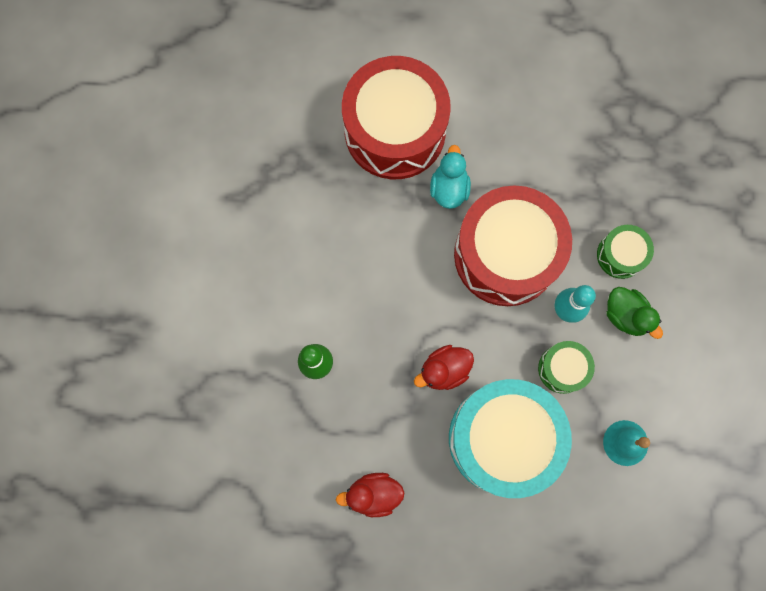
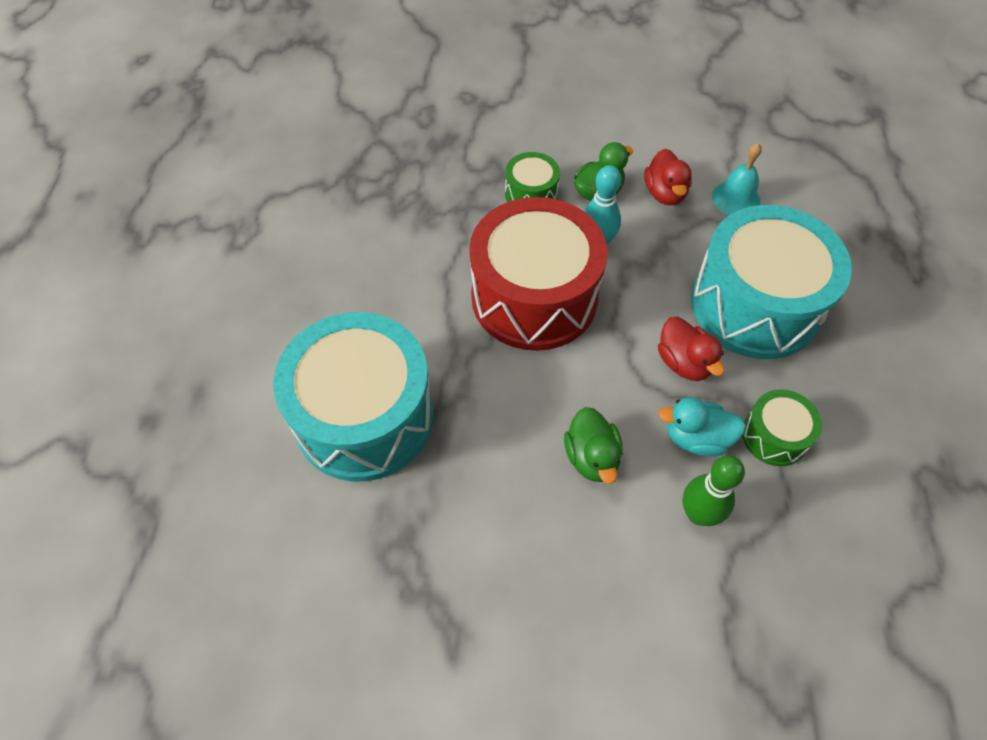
camera: 90 degrees left, 20 degrees down
red duck [336,473,405,517] -> red duck moved to [644,149,692,205]
red drum [342,56,451,179] -> turquoise drum [273,312,434,482]
turquoise duck [430,145,471,209] -> turquoise duck moved to [658,397,746,456]
green drum [538,341,595,394] -> green drum moved to [742,389,822,466]
none -> green duck [564,407,623,484]

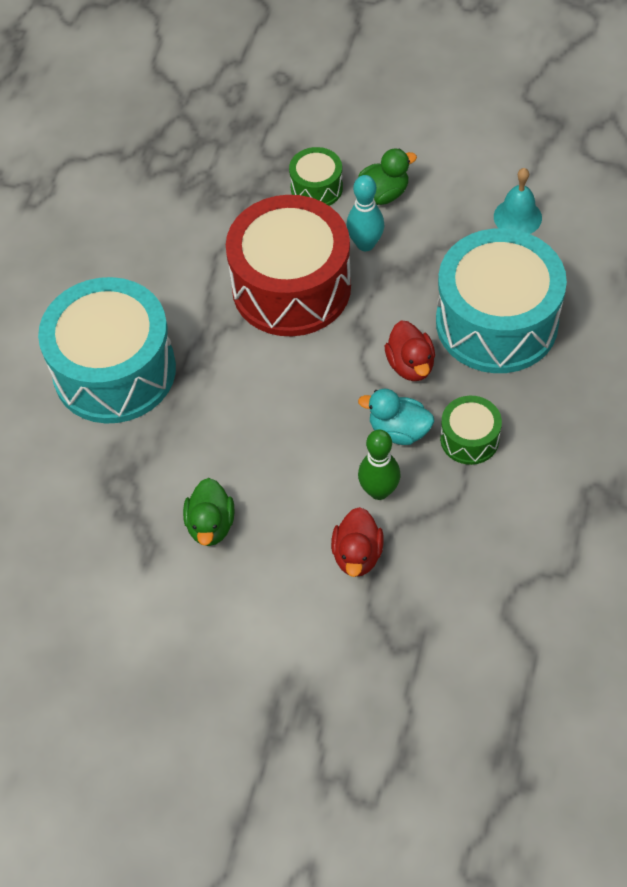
camera: 15 degrees right, 0 degrees up
green duck [564,407,623,484] -> green duck moved to [183,478,235,546]
red duck [644,149,692,205] -> red duck moved to [331,507,384,577]

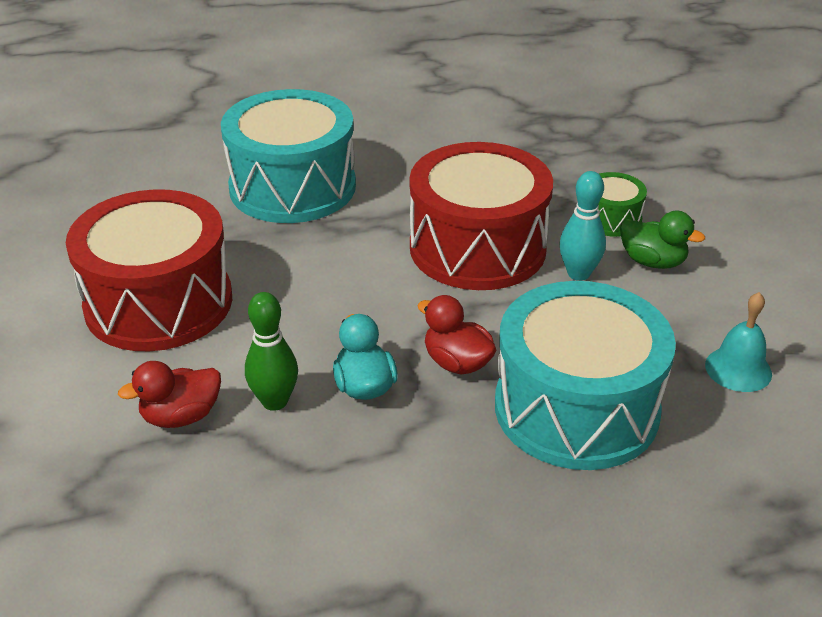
camera: 55 degrees right, 20 degrees down
green duck [183,478,235,546] -> red drum [66,189,232,351]
red duck [385,321,435,381] -> red duck turned 90 degrees clockwise [417,295,496,374]
green drum [440,396,502,465] -> none

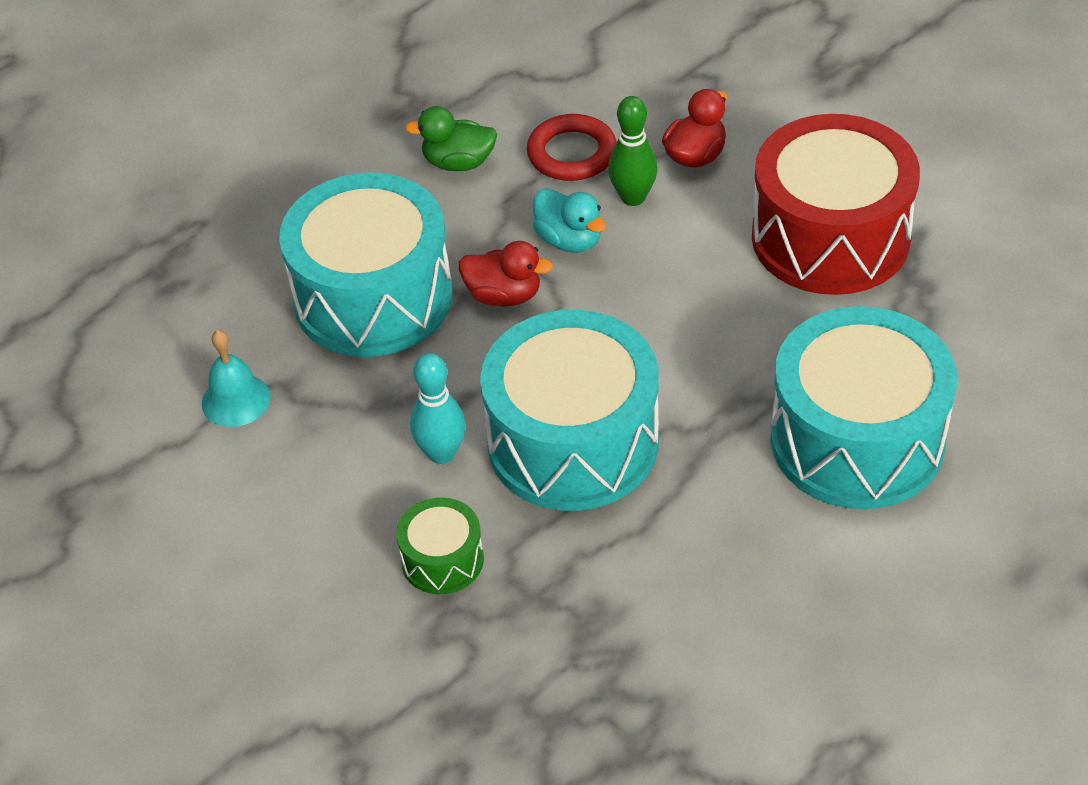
camera: 155 degrees right, 10 degrees up
red drum [410,142,553,290] -> turquoise drum [480,310,659,511]
green duck [620,210,705,269] -> green duck moved to [405,106,497,171]
none -> red ring [527,114,617,181]

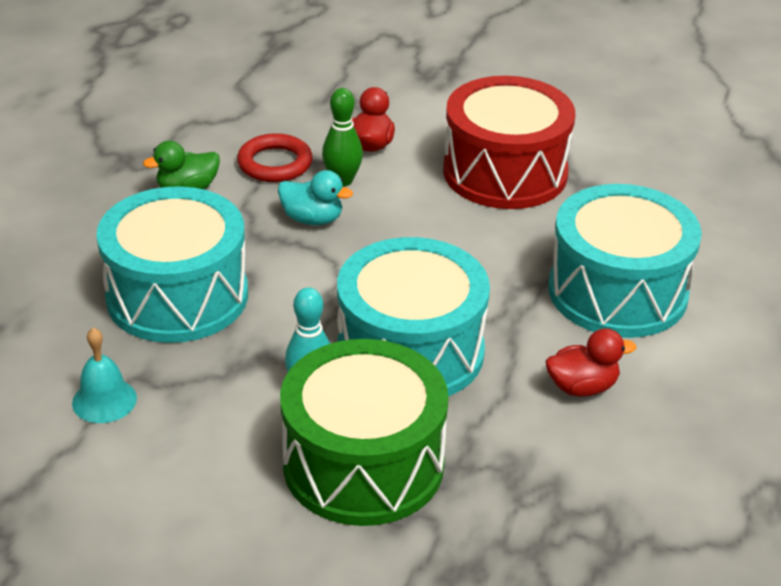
camera: 30 degrees left, 10 degrees down
green drum [396,498,484,594] -> green drum [280,339,449,526], size x2.18
red duck [459,241,553,307] -> red duck moved to [546,328,636,397]

